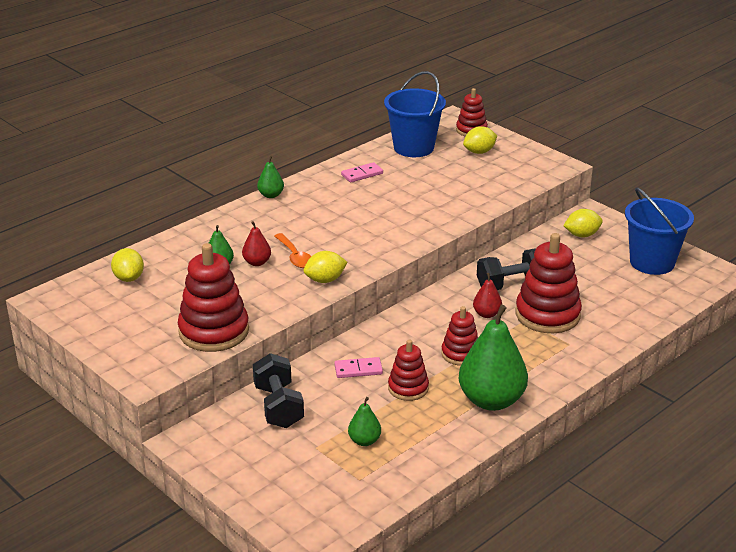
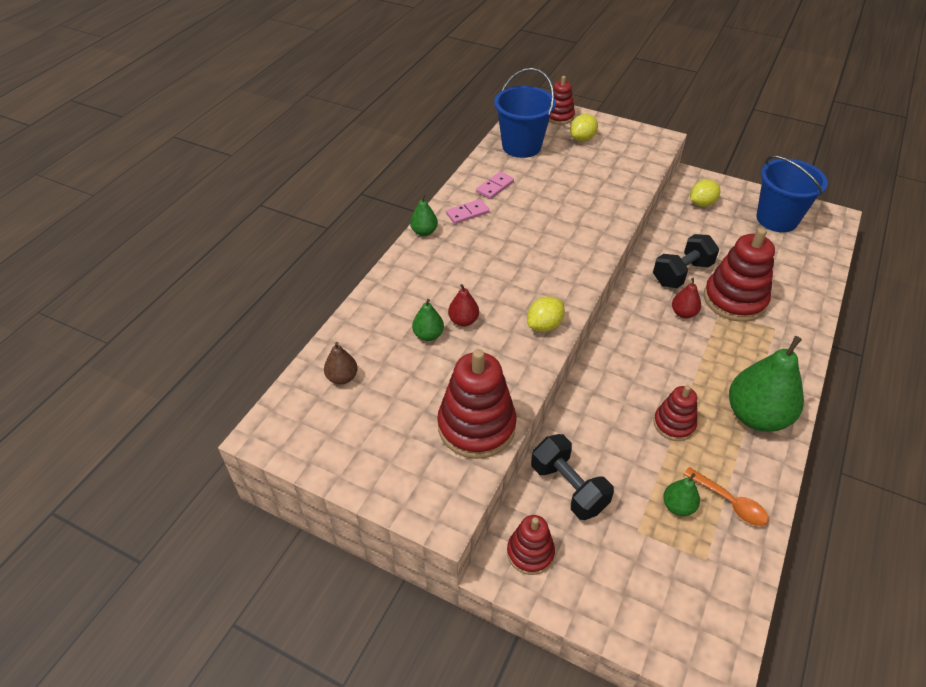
camera: 20 degrees left, 15 degrees up
yellow lemon [111,248,144,282] -> brown pear [324,342,358,384]
orange spoon [274,233,312,268] -> orange spoon moved to [683,467,769,526]
pink domino [334,357,383,378] -> pink domino moved to [446,199,490,224]
red stacking toy [441,306,478,366] -> red stacking toy moved to [507,515,555,575]

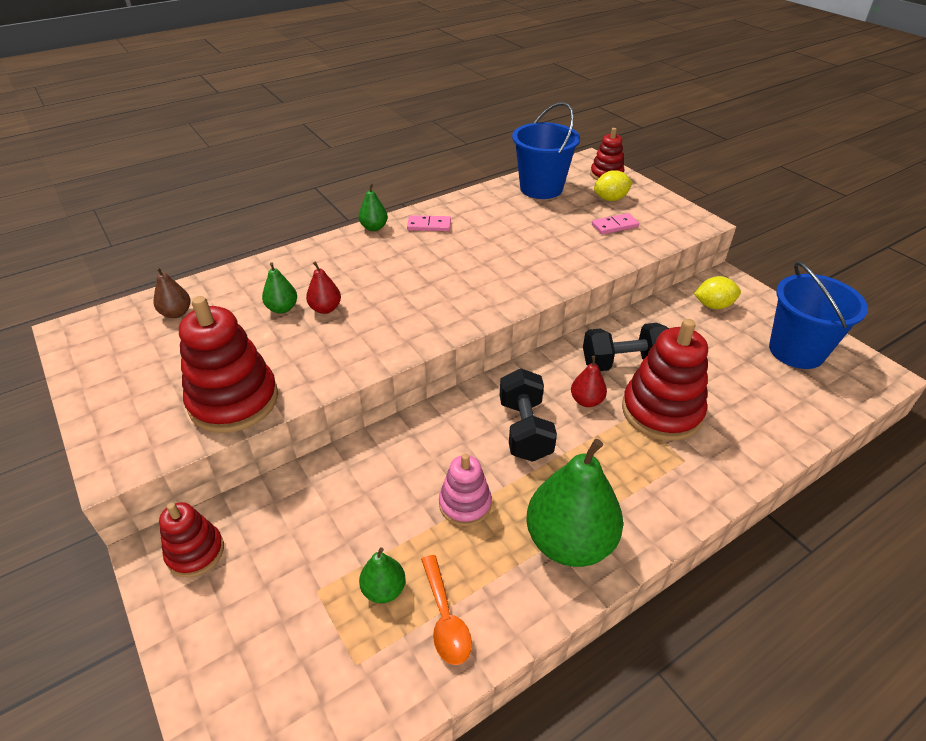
camera: 30 degrees right, 5 degrees down
pink domino [476,172,514,199] -> pink domino moved to [592,213,639,234]
yellow lemon [527,296,565,332] -> none
black dumbbell [531,434,614,520] -> black dumbbell moved to [500,368,557,462]
red stacking toy [653,385,697,441] -> pink stacking toy [439,454,492,526]

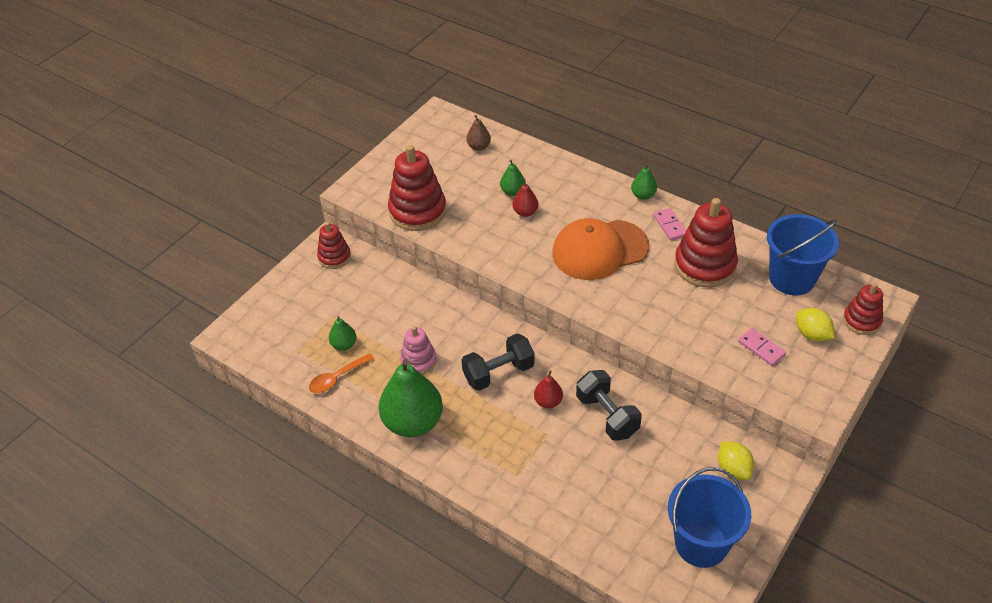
camera: 70 degrees right, 5 degrees up
red stacking toy [622,319,708,441] -> red stacking toy moved to [675,198,738,288]
none -> orange cap [552,218,649,280]

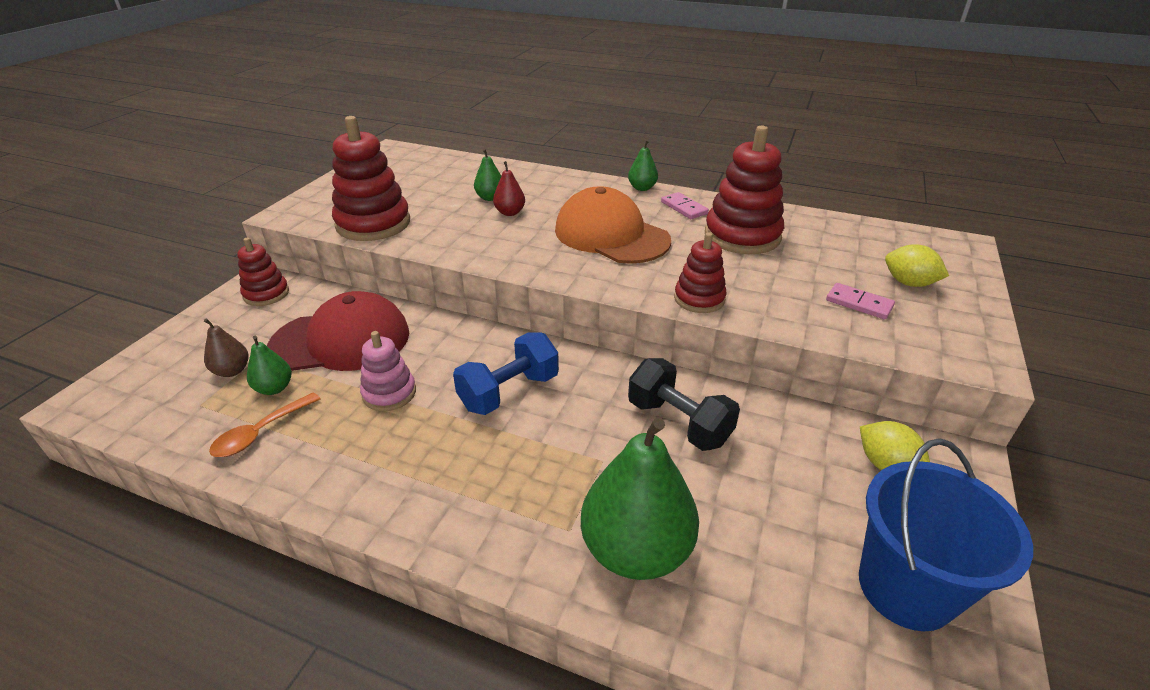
camera: 15 degrees left, 10 degrees down
green pear [379,359,443,437] -> green pear moved to [581,418,699,580]
black dumbbell [462,333,535,391] -> blue dumbbell [453,333,559,415]
brown pear [466,115,491,151] -> brown pear moved to [204,319,249,377]
red pear [534,371,563,408] -> none
orange cap [552,218,649,280] -> orange cap turned 75 degrees clockwise [555,186,671,264]
blue bucket [767,214,839,295] -> none
red stacking toy [843,283,883,335] -> red stacking toy moved to [674,232,727,313]
none -> red cap [267,291,409,371]

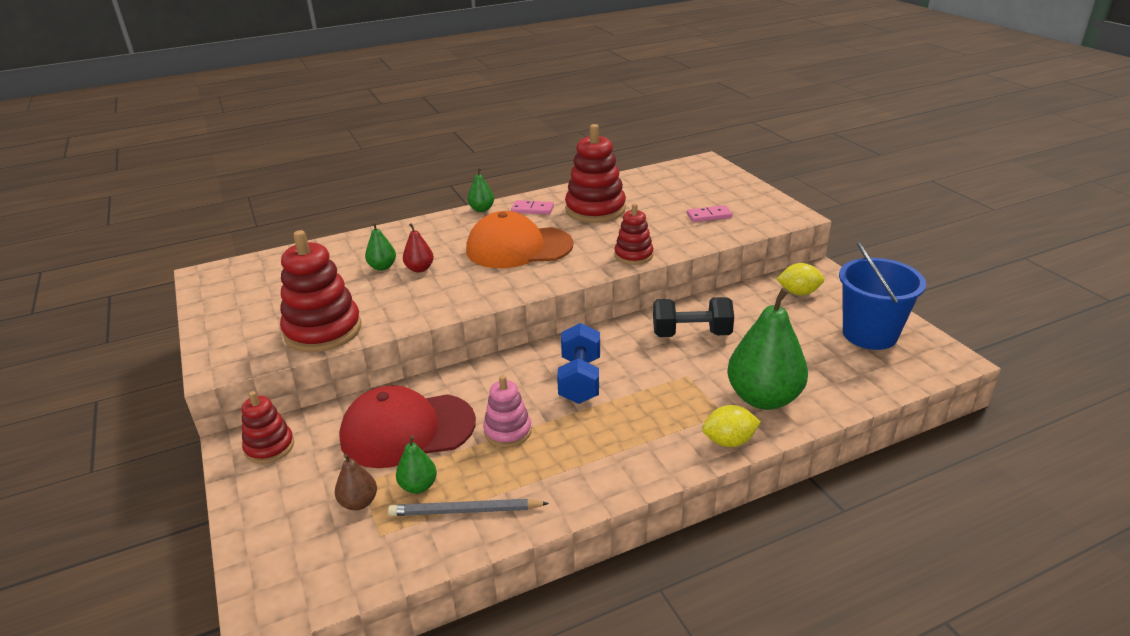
camera: 45 degrees left, 5 degrees down
orange spoon [209,392,321,457] -> grey pencil [388,499,549,516]
red cap [267,291,409,371] -> red cap turned 135 degrees counterclockwise [339,385,476,468]
yellow lemon [885,244,949,287] -> yellow lemon moved to [702,405,761,447]

